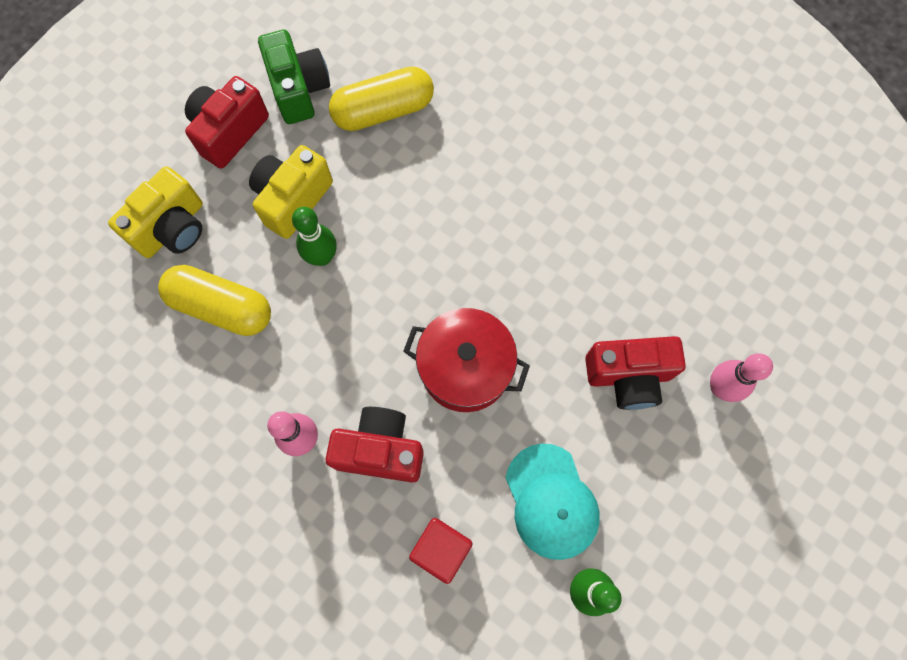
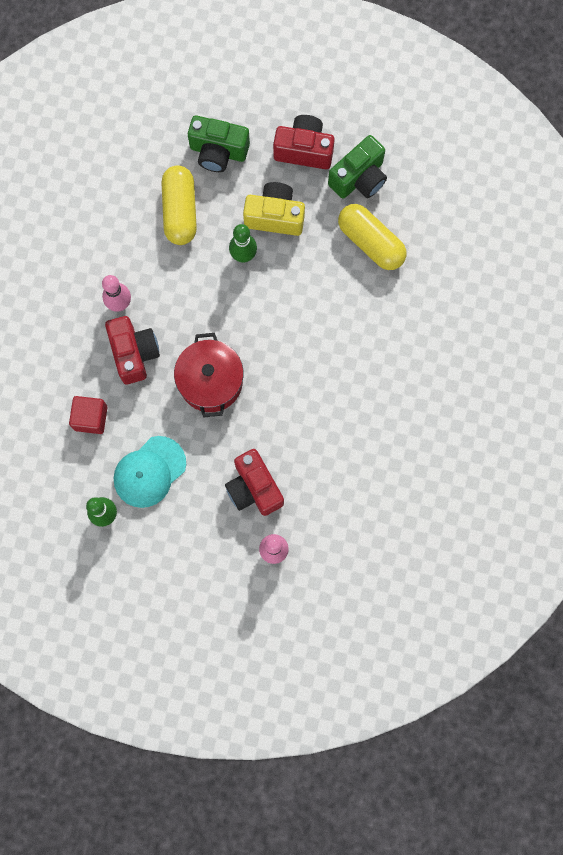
camera: 65 degrees right, 5 degrees up
yellow camera [108,166,203,258] -> green camera [188,115,250,172]

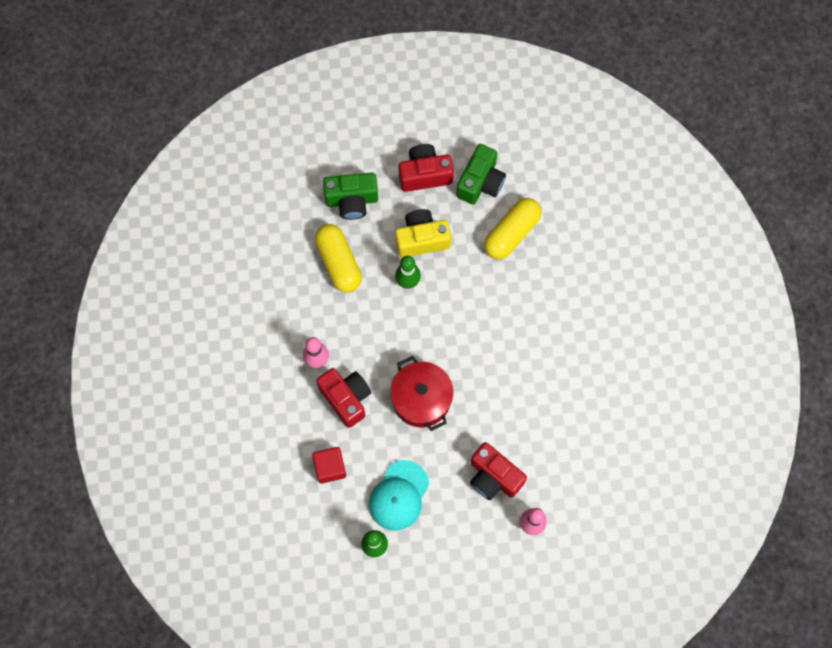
camera: 20 degrees left, 5 degrees down
yellow capsule [338,204,406,270] -> yellow capsule turned 75 degrees counterclockwise [484,198,541,259]

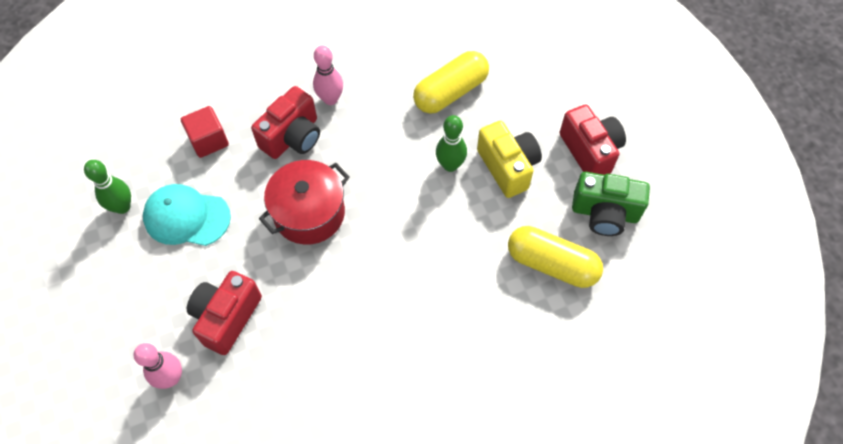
camera: 75 degrees right, 10 degrees down
green camera [323,173,378,220] -> none

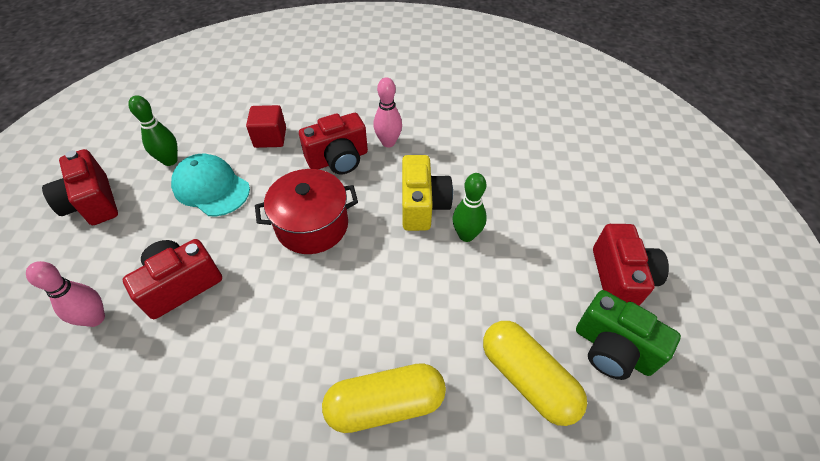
camera: 25 degrees right, 10 degrees down
yellow capsule [413,51,489,114] -> yellow capsule moved to [322,363,446,433]
yellow camera [477,121,542,198] -> yellow camera moved to [402,155,453,231]
none -> red camera [42,149,118,225]

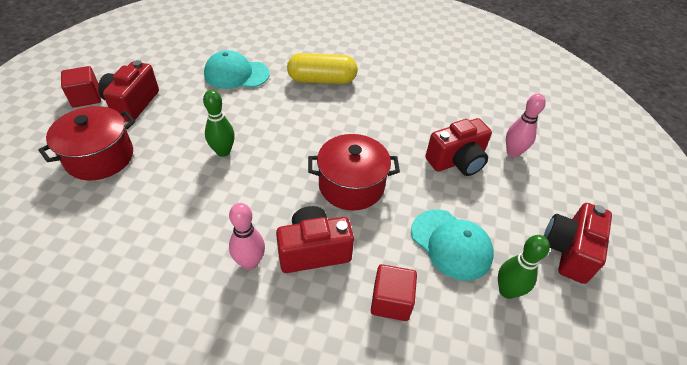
camera: 170 degrees left, 5 degrees down
red camera [42,149,118,225] -> red camera turned 135 degrees counterclockwise [544,203,612,284]
yellow camera [402,155,453,231] -> none
yellow capsule [483,321,587,426] -> turquoise cap [204,50,270,89]
green camera [576,290,681,380] -> none
none -> red pot [38,106,136,180]
none -> red cube [61,66,101,108]

